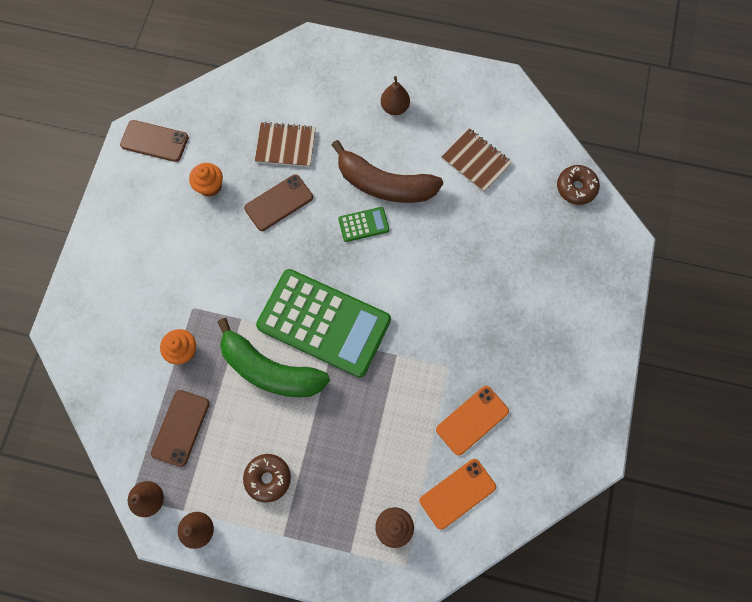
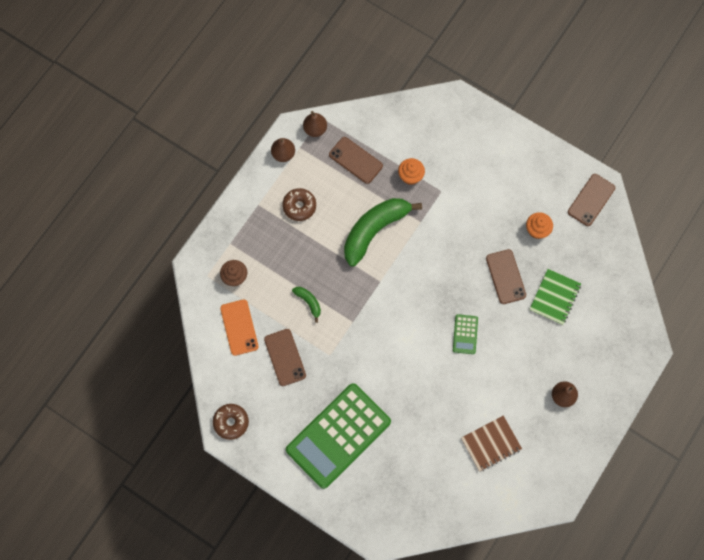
camera: 110 degrees right, 0 degrees up
brown notebook [255,122,316,167] -> green notebook [529,269,581,325]
green calculator [256,269,391,378] -> green calculator moved to [286,383,391,489]
brown banana [332,140,443,203] -> none
orange phone [436,386,509,456] -> brown phone [264,329,306,386]
brown donut [557,165,600,205] -> brown donut moved to [213,404,249,440]
none -> green banana [292,287,321,323]

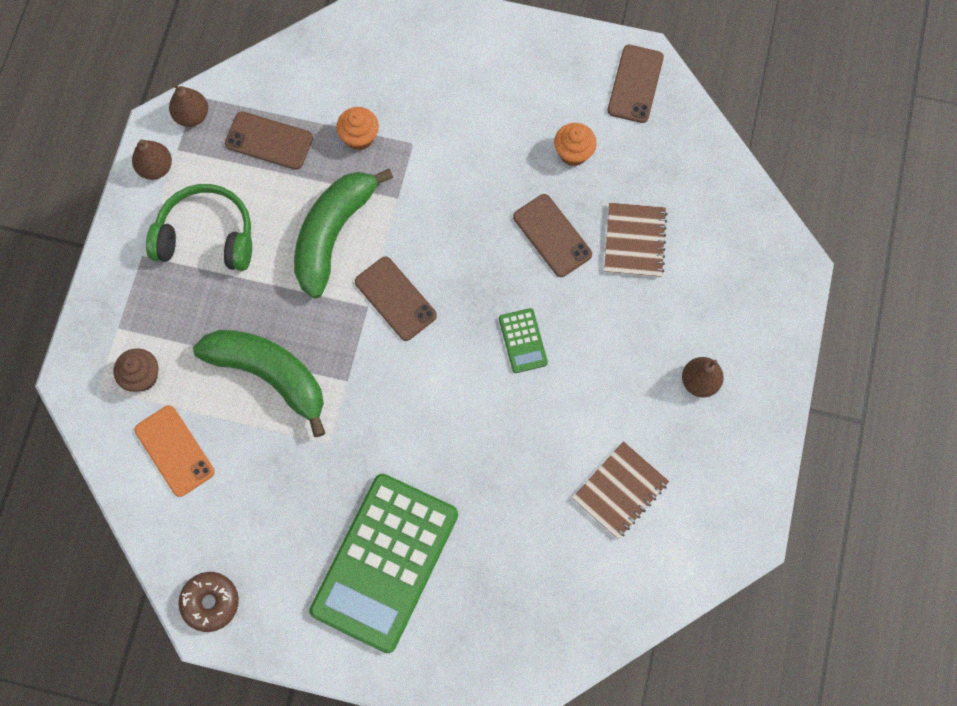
camera: 20 degrees left, 0 degrees up
brown phone [264,329,306,386] -> brown phone moved to [355,257,437,341]
brown donut [282,188,316,221] -> green headphones [146,184,252,271]
green banana [292,287,321,323] -> green banana [193,330,325,437], size x2.30
green notebook [529,269,581,325] -> brown notebook [604,203,667,278]

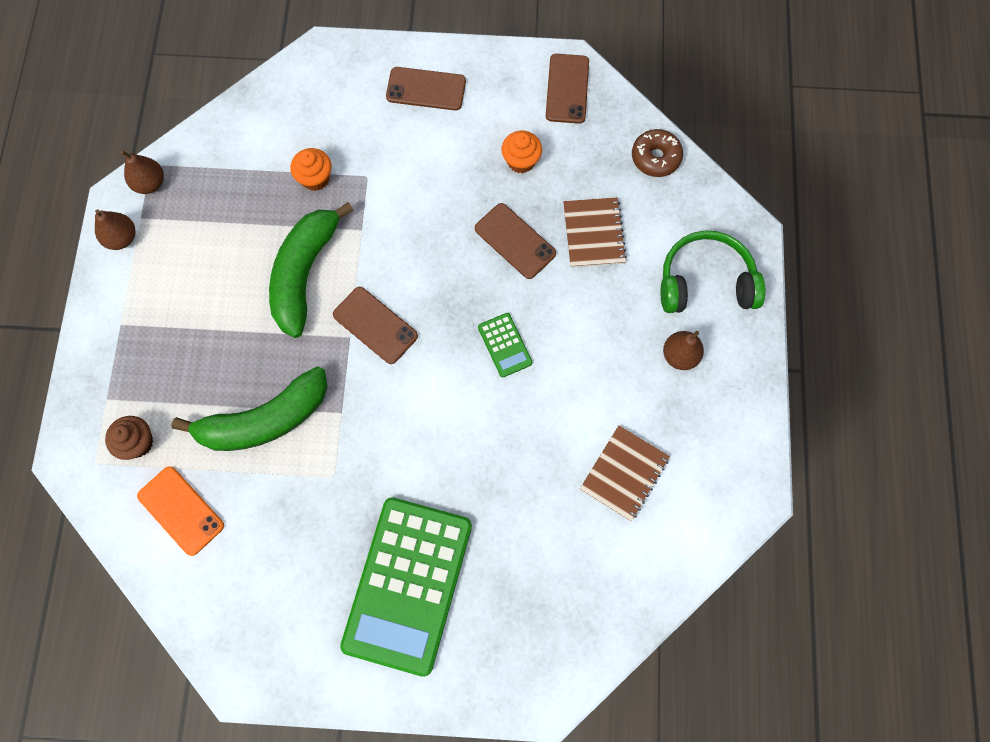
camera: 10 degrees left, 0 degrees up
green headphones [146,184,252,271] -> green headphones moved to [660,230,766,313]
brown donut [179,572,239,632] -> brown donut moved to [632,129,683,177]
green banana [193,330,325,437] -> green banana turned 135 degrees clockwise [171,366,327,451]
brown phone [225,111,313,170] -> brown phone moved to [386,67,466,110]

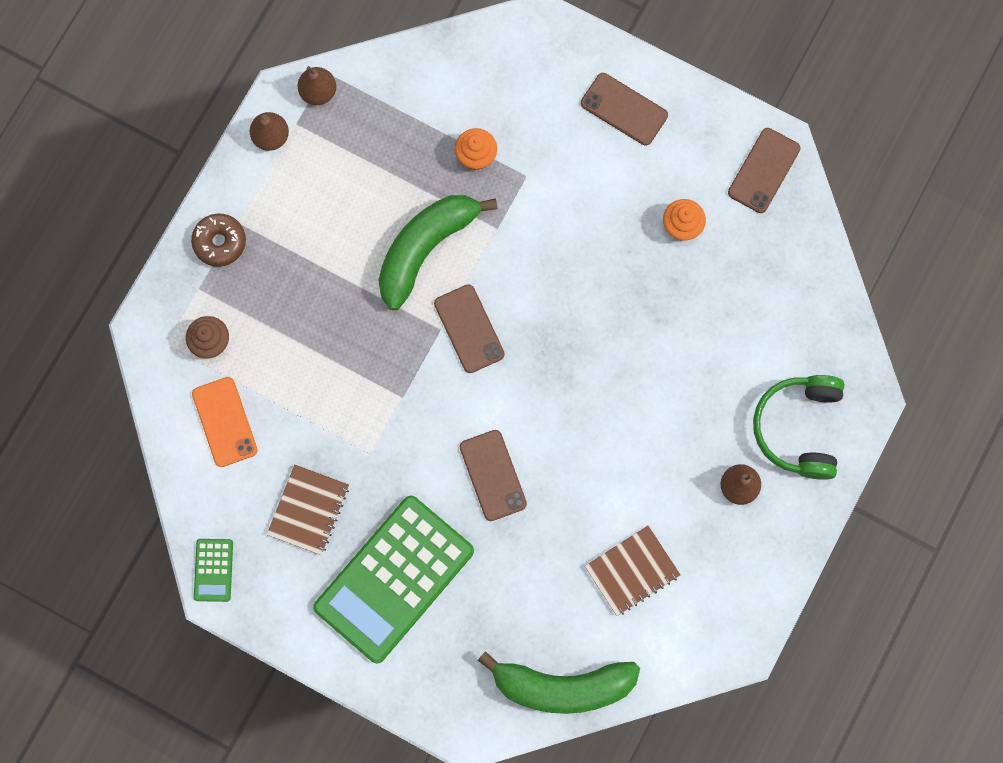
camera: 25 degrees right, 5 degrees up
green banana [171,366,327,451] -> green banana moved to [478,651,640,714]
brown phone [475,203,556,279] -> brown phone moved to [460,430,527,521]
green calculator [478,313,532,377] -> green calculator moved to [194,539,233,602]
brown notebook [563,197,627,268] -> brown notebook moved to [267,464,349,555]
brown donut [632,129,683,177] -> brown donut moved to [191,213,246,267]
green headphones [660,230,766,313] -> green headphones turned 105 degrees counterclockwise [753,375,844,480]

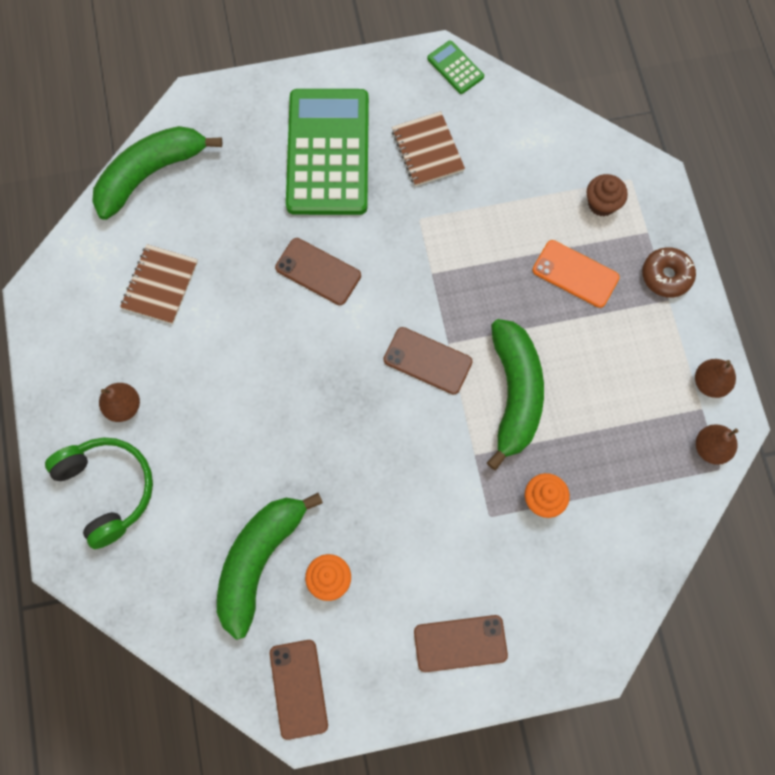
camera: 140 degrees right, 5 degrees down
orange phone [192,377,258,467] -> orange phone moved to [532,240,620,308]
none -> green banana [217,493,323,640]

